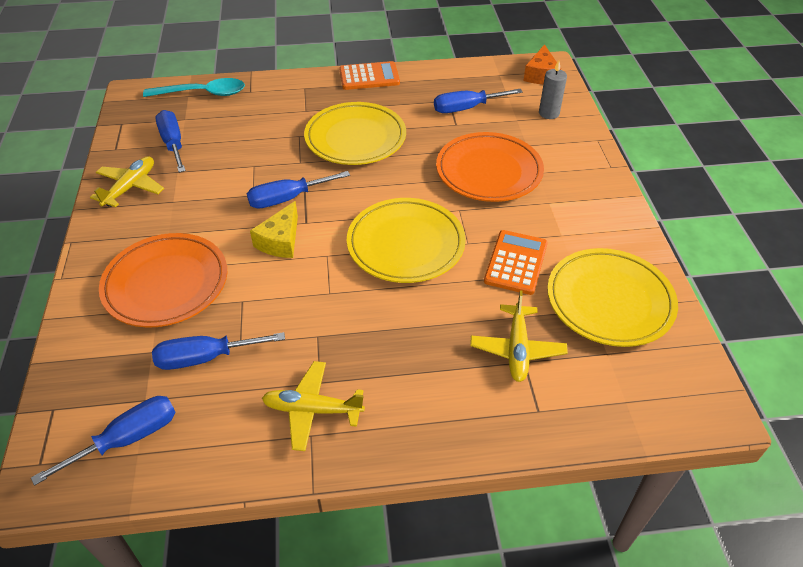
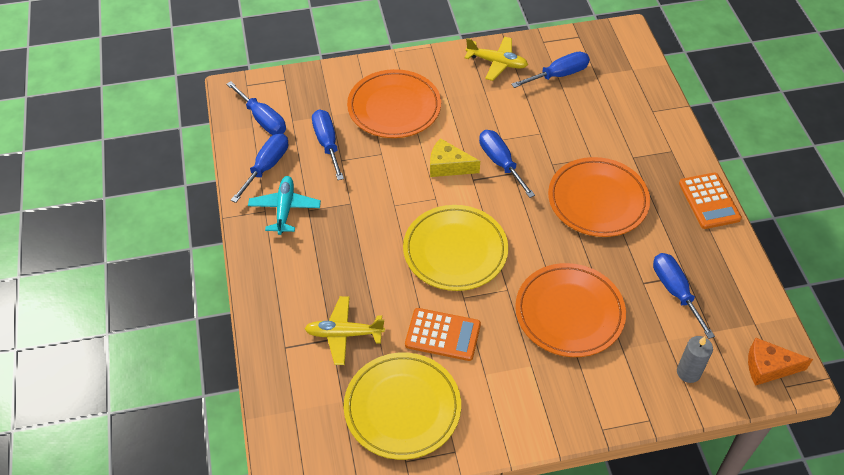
camera: 85 degrees right, 5 degrees up
turquoise spoon [143,78,245,97] -> none
yellow plane [262,361,365,451] -> turquoise plane [248,176,321,235]
yellow plate [304,102,406,165] -> orange plate [548,157,650,237]
none -> blue screwdriver [231,133,288,203]

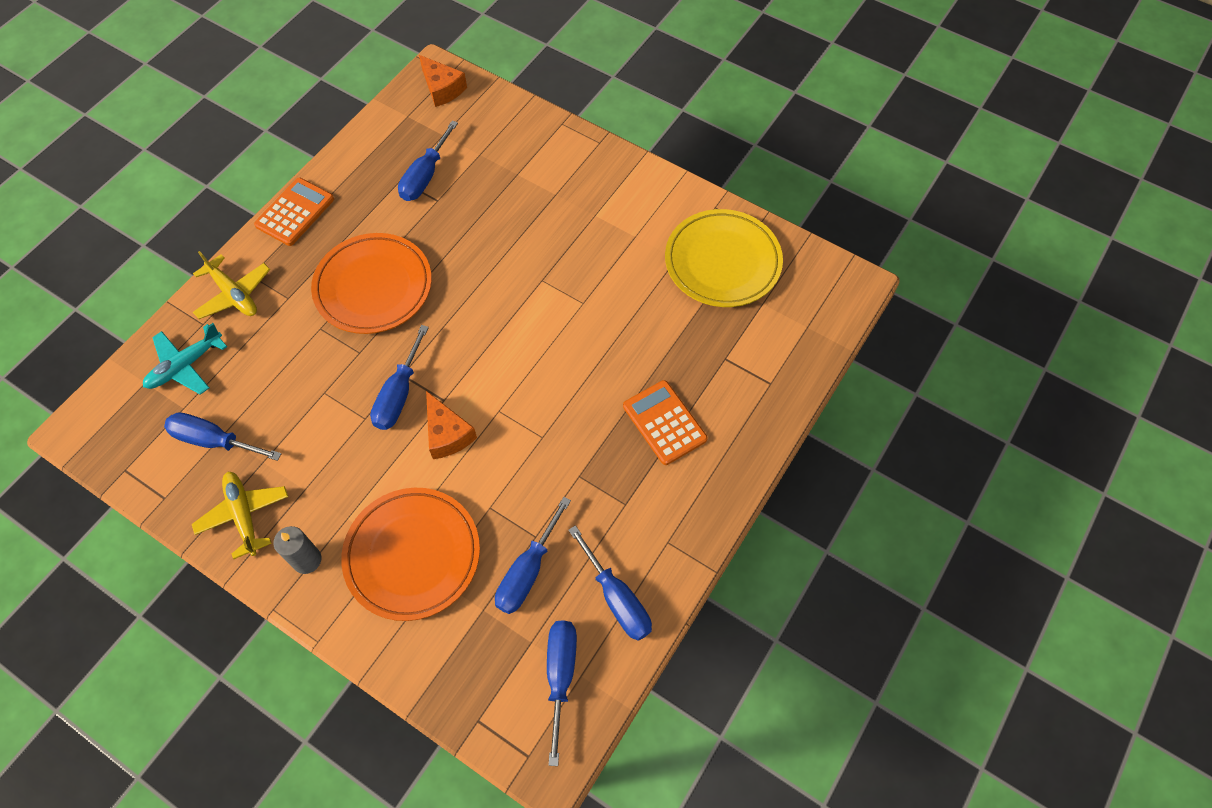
camera: 135 degrees left, 10 degrees up
blue screwdriver [231,133,288,203] -> blue screwdriver turned 105 degrees counterclockwise [568,525,652,641]
turquoise plane [248,176,321,235] -> turquoise plane moved to [143,323,227,395]
yellow plane [305,296,385,365] -> yellow plane moved to [193,251,270,319]
yellow plate [403,205,508,291] -> none
orange calculator [405,308,481,361] -> orange calculator moved to [623,380,708,465]
yellow cheese [430,138,480,177] -> orange cheese [426,391,477,459]
orange plate [515,263,626,357] -> none
grey candle [677,336,713,383] -> grey candle moved to [273,526,321,574]

